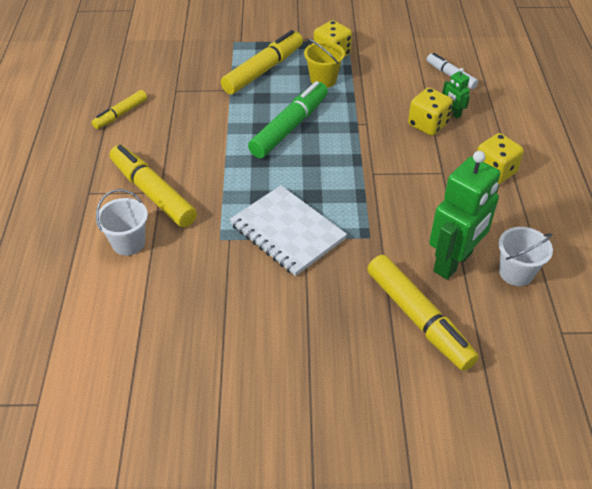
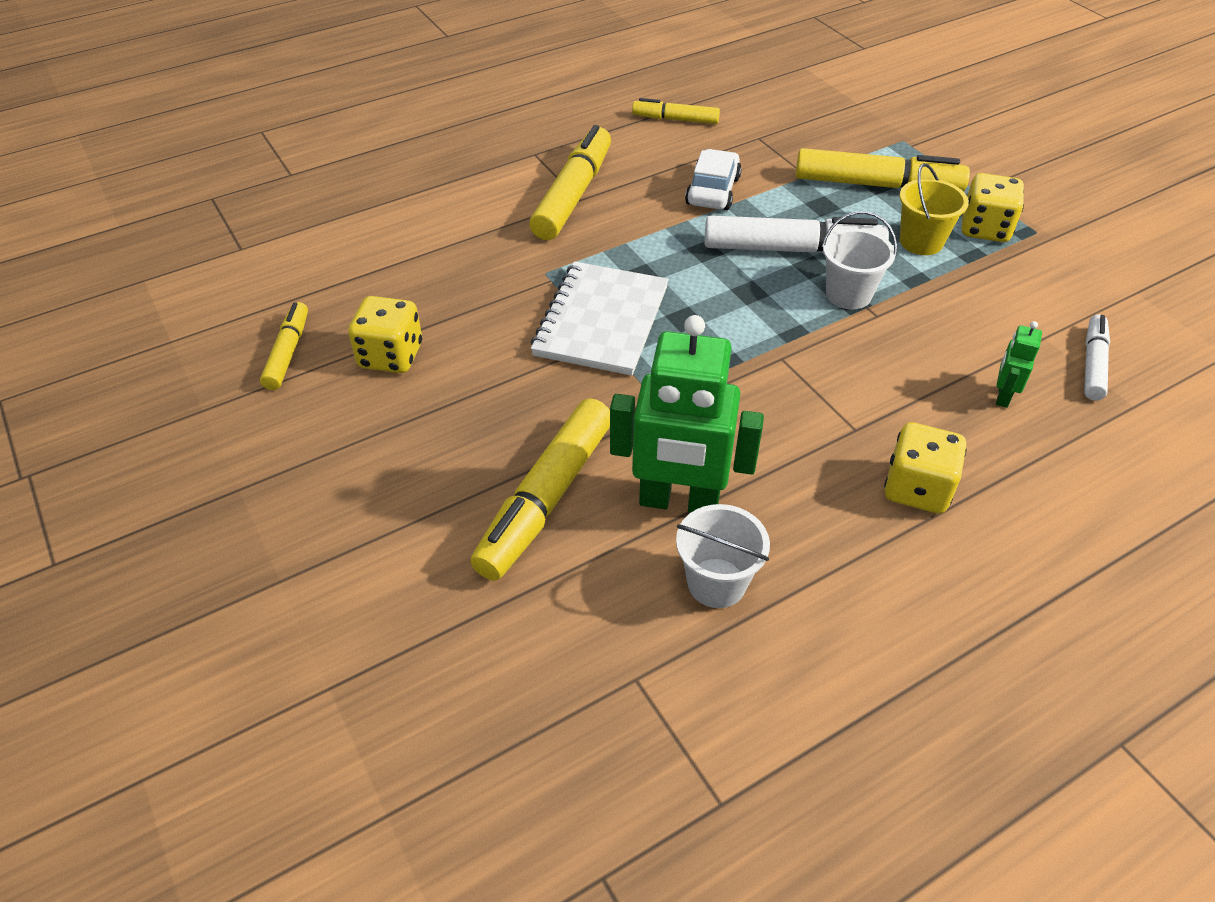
camera: 60 degrees right, 0 degrees up
white bucket [96,189,148,256] -> white bucket moved to [822,211,897,309]
green marker [248,81,328,158] -> white marker [705,216,889,254]
yellow dice [408,88,453,136] -> yellow dice moved to [348,296,422,373]
none -> yellow marker [260,302,308,390]
none -> white car [685,149,742,210]

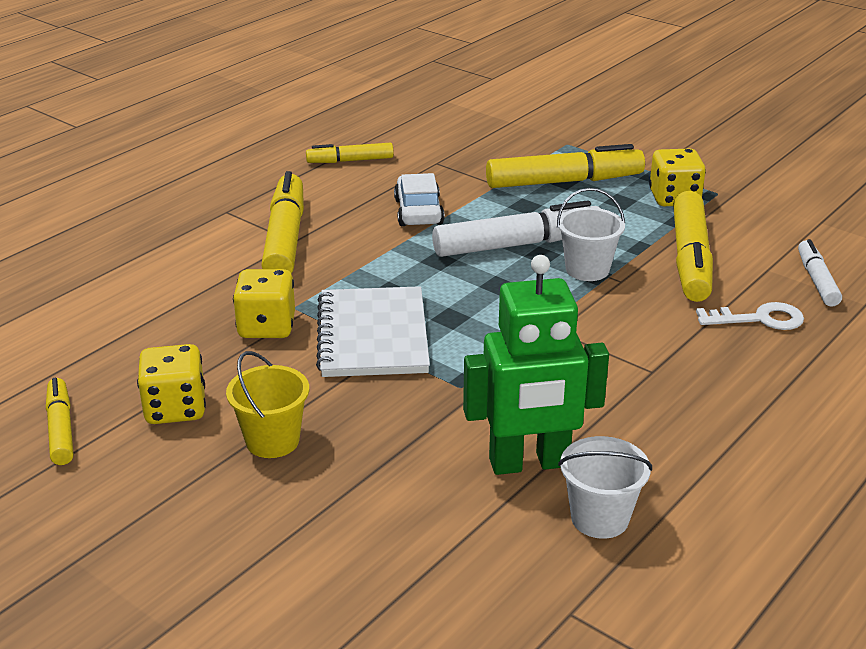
camera: 20 degrees left, 15 degrees down
yellow marker [470,398,610,580] -> yellow marker moved to [673,191,713,302]
yellow dice [884,422,967,514] -> yellow dice moved to [233,269,295,338]
yellow bucket [900,163,969,255] -> yellow bucket moved to [226,351,309,458]
green robot [996,321,1042,408] -> white key [696,302,804,330]

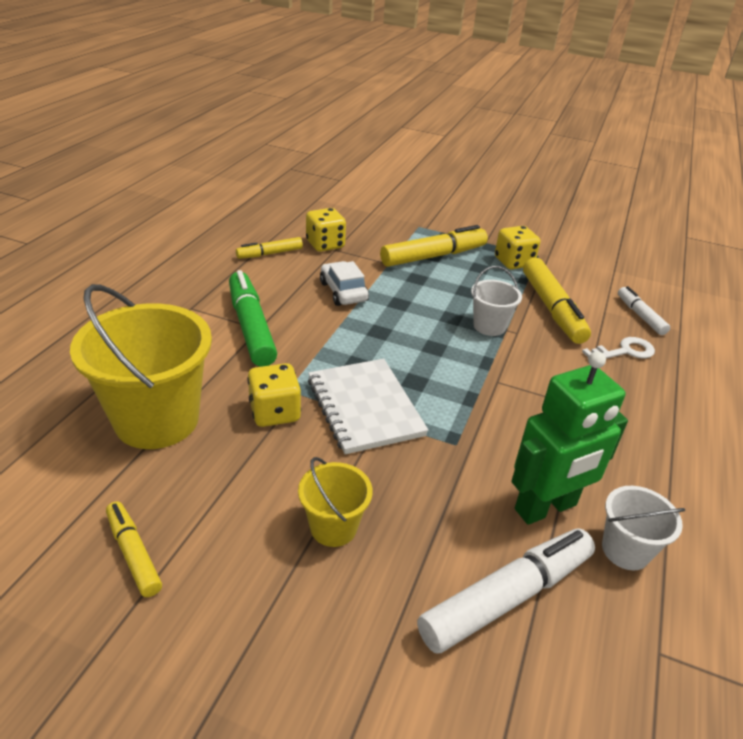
camera: 20 degrees left, 5 degrees up
yellow dice [137,344,206,424] -> yellow dice moved to [306,208,346,252]
yellow marker [261,171,304,274] -> green marker [229,270,277,367]
white marker [432,200,601,257] -> white marker moved to [417,528,595,653]
none -> yellow bucket [70,284,212,449]

